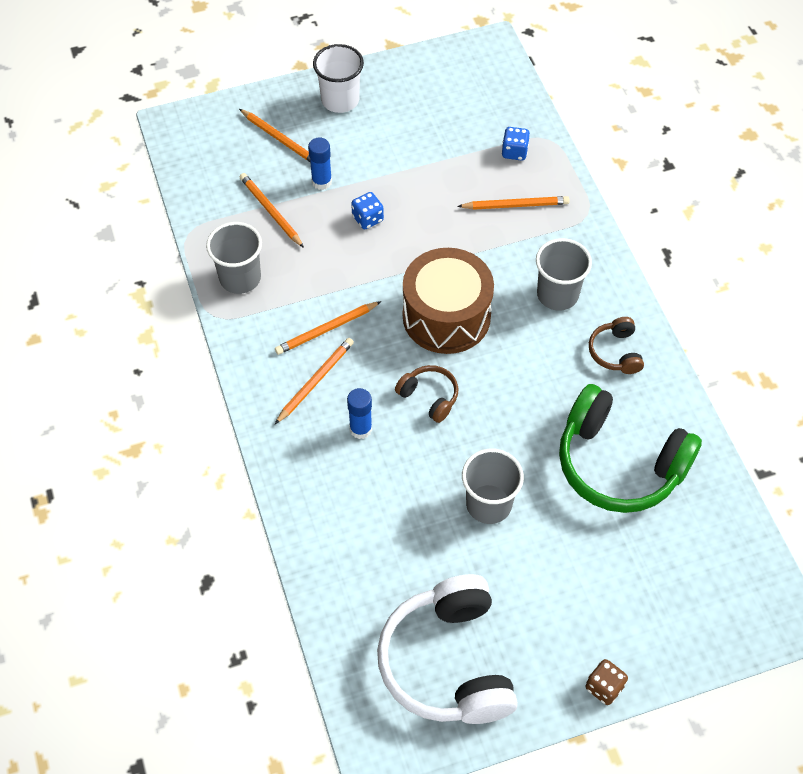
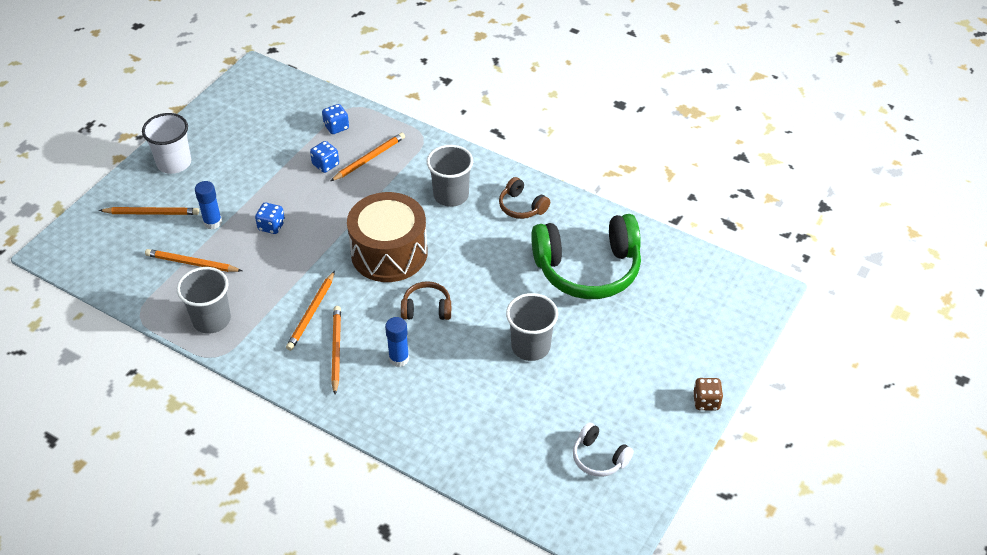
camera: 40 degrees left, 10 degrees down
white headphones [377,574,518,724] -> white headphones [573,422,634,477], size x0.46
none -> blue dice [310,141,339,173]

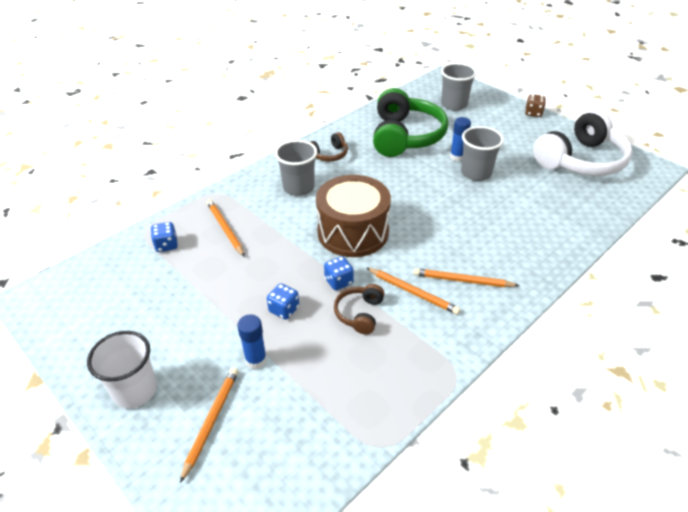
camera: 75 degrees left, 5 degrees down
orange pencil [145,249,242,272] -> none
grey cup [177,267,231,334] -> grey cup moved to [441,63,477,111]
blue dice [310,141,339,173] -> blue dice moved to [324,256,354,290]
blue glue stick [385,317,409,367] -> blue glue stick moved to [450,117,471,161]
brown headphones [401,281,451,320] -> brown headphones moved to [334,284,384,335]
white headphones [573,422,634,477] -> white headphones [533,110,633,176], size x2.16

